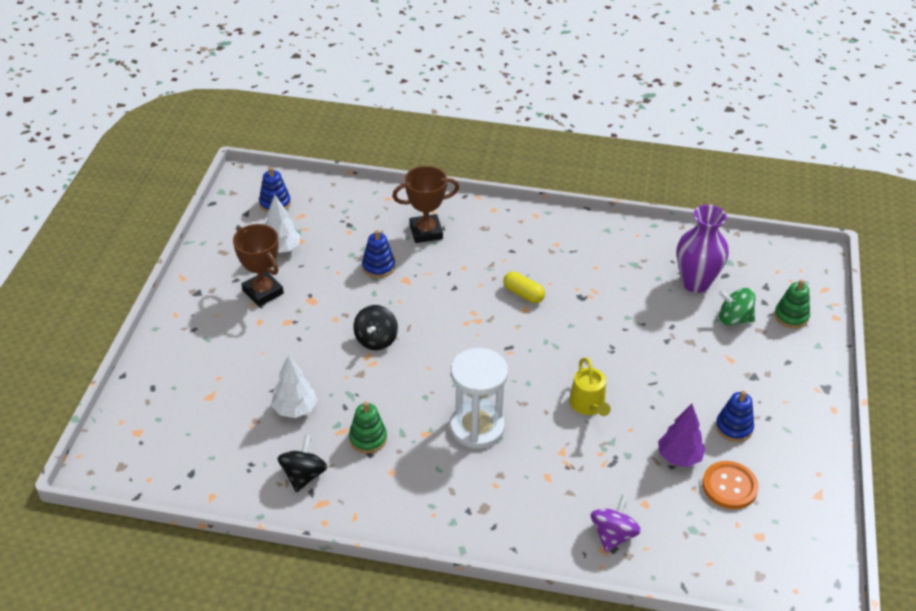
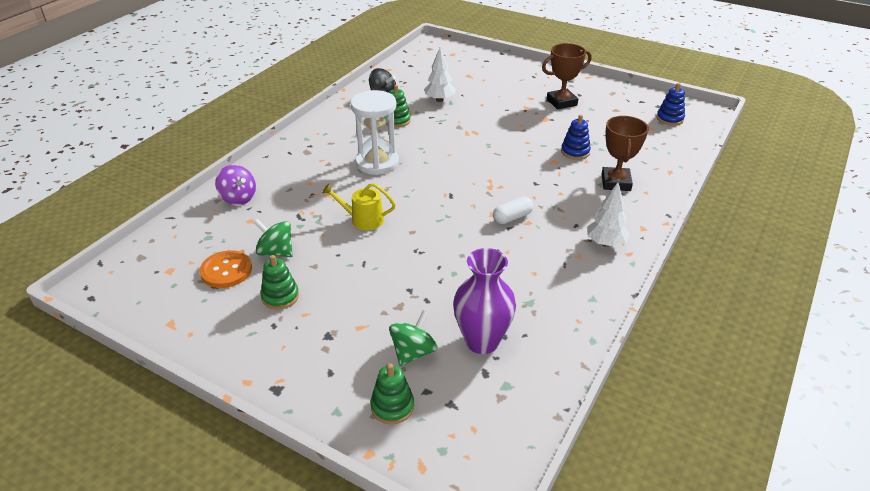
camera: 110 degrees right, 5 degrees down
white tree [265,195,300,253] -> white tree moved to [587,182,630,247]
black spinning top [353,305,398,350] -> none
yellow capsule [503,271,545,303] -> white capsule [493,197,534,224]
purple tree [658,403,705,467] -> green spinning top [253,219,293,257]
blue stacking toy [716,391,754,442] -> green stacking toy [261,255,299,310]

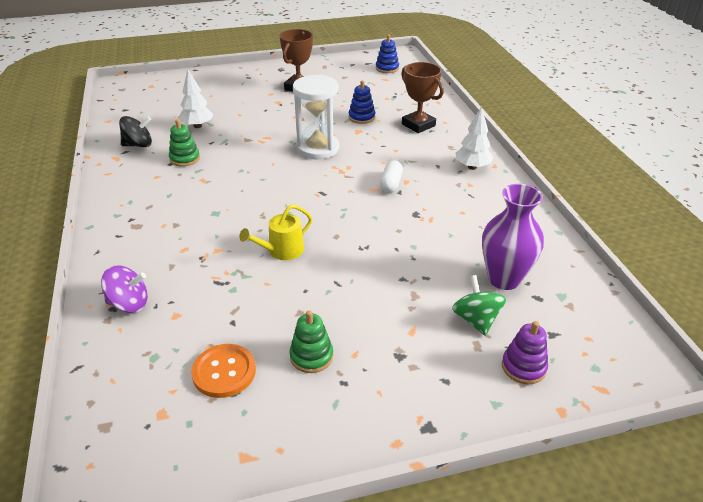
camera: 45 degrees left, 0 degrees up
green spinning top [253,219,293,257] -> none
white hourglass [350,90,399,175] -> white hourglass moved to [293,75,339,160]
green stacking toy [370,363,414,424] -> purple stacking toy [502,321,548,384]

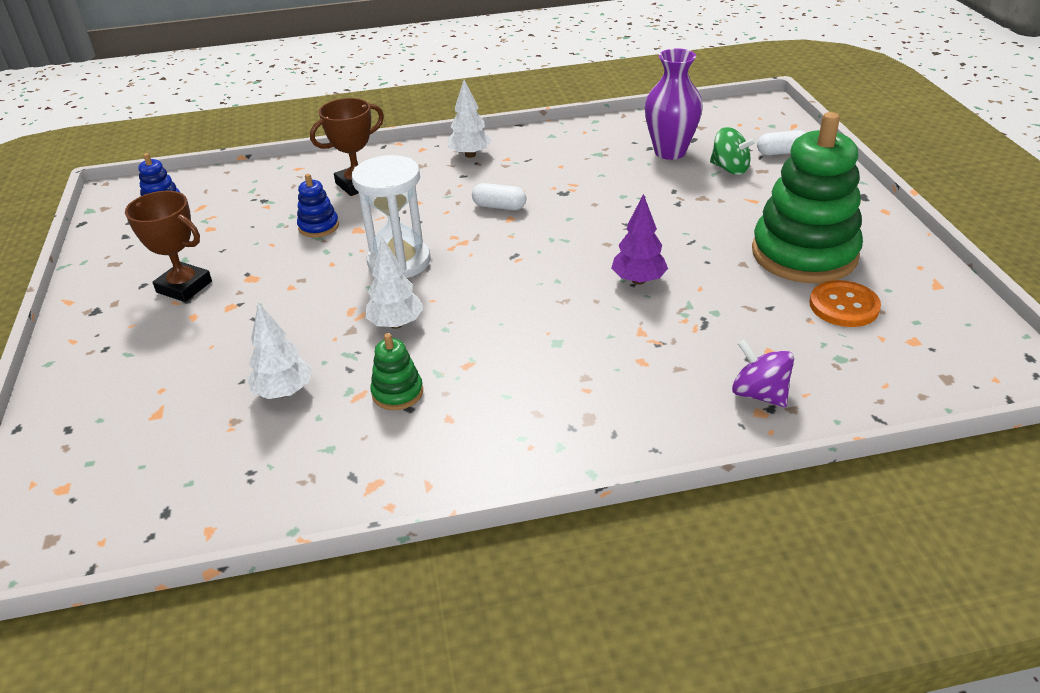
camera: 85 degrees left, 0 degrees up
purple spinning top [101,266,148,313] -> purple spinning top turned 45 degrees counterclockwise [732,339,794,407]
black spinning top [119,116,152,147] -> none
yellow watering can [239,205,312,260] -> purple tree [611,194,668,285]
green stacking toy [290,311,333,373] -> green stacking toy [752,112,863,283], size x2.35
green spinning top [452,275,506,336] -> green spinning top turned 135 degrees counterclockwise [710,127,757,175]
purple stacking toy [502,321,548,384] -> white capsule [757,130,806,155]
none -> white tree [365,237,424,329]

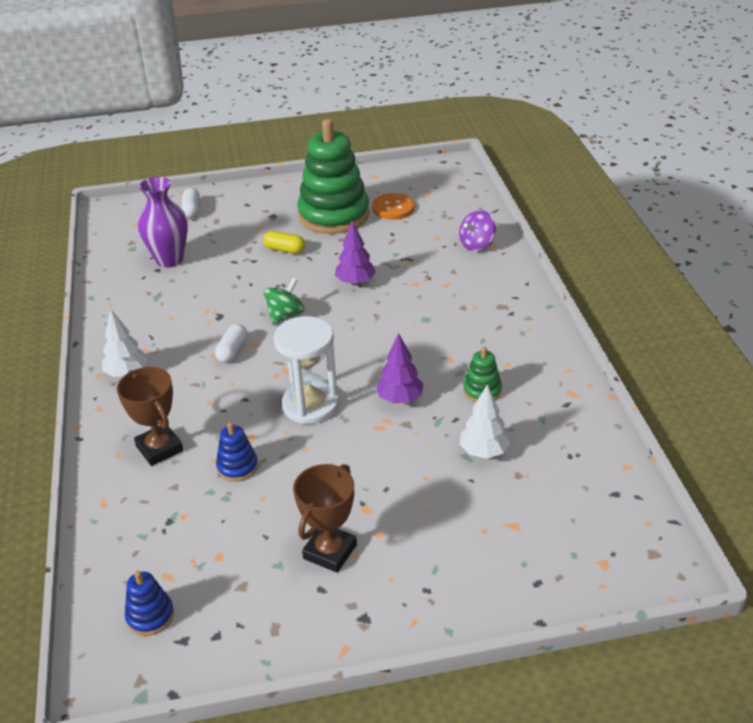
camera: 90 degrees left, 0 degrees up
white tree [365,237,424,329] -> purple tree [376,333,423,403]
green spinning top [710,127,757,175] -> green spinning top moved to [264,278,305,324]
none -> yellow capsule [263,231,305,254]

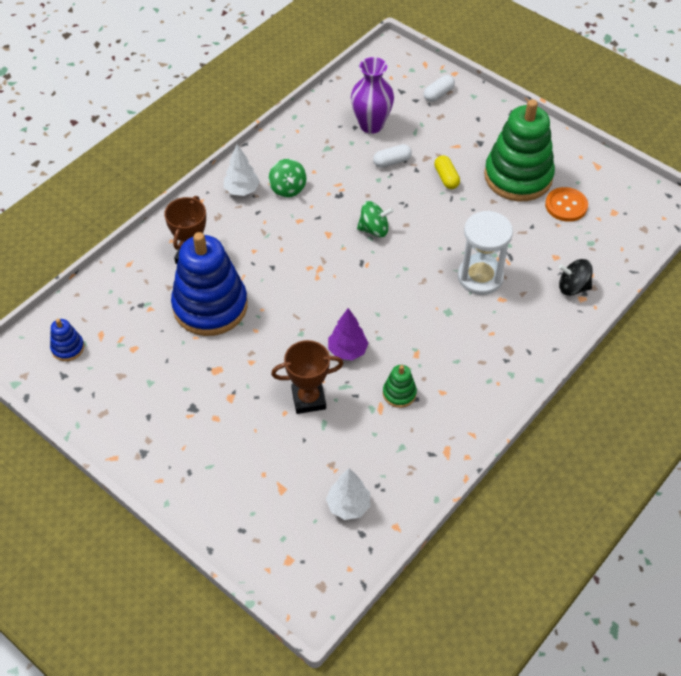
camera: 50 degrees right, 15 degrees up
white capsule [215,324,248,363] -> white capsule moved to [373,144,412,168]
blue stacking toy [216,422,258,482] -> blue stacking toy [171,232,248,336], size x2.35
white hourglass [274,316,339,424] -> white hourglass moved to [458,211,513,295]
brown trophy [293,464,357,573] -> brown trophy moved to [271,340,343,414]
purple tree [335,220,376,286] -> none
purple spinning top [459,210,496,251] -> black spinning top [559,259,593,296]
white tree [460,384,511,459] -> white tree moved to [326,468,370,520]
none -> green spinning top [269,159,307,198]

